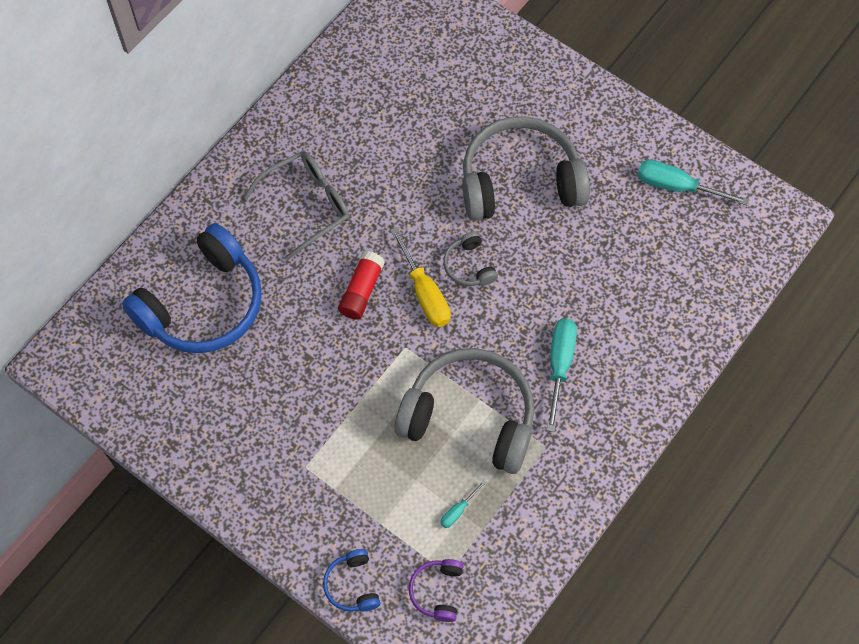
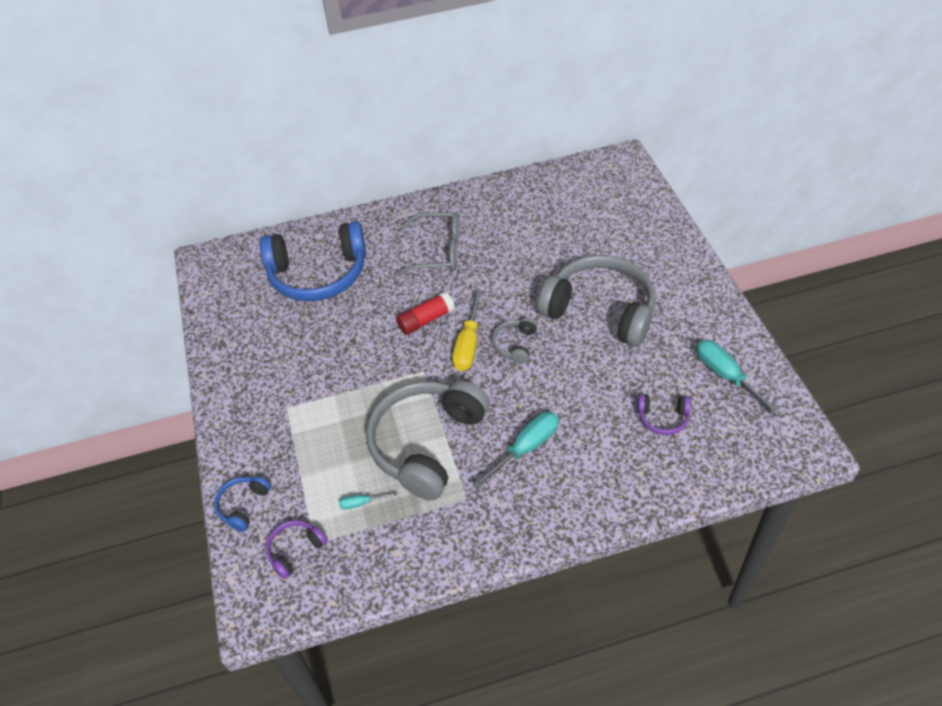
camera: 40 degrees right, 15 degrees down
grey headphones [394,348,534,474] -> grey headphones turned 120 degrees counterclockwise [366,381,490,500]
none -> purple headphones [637,394,691,435]

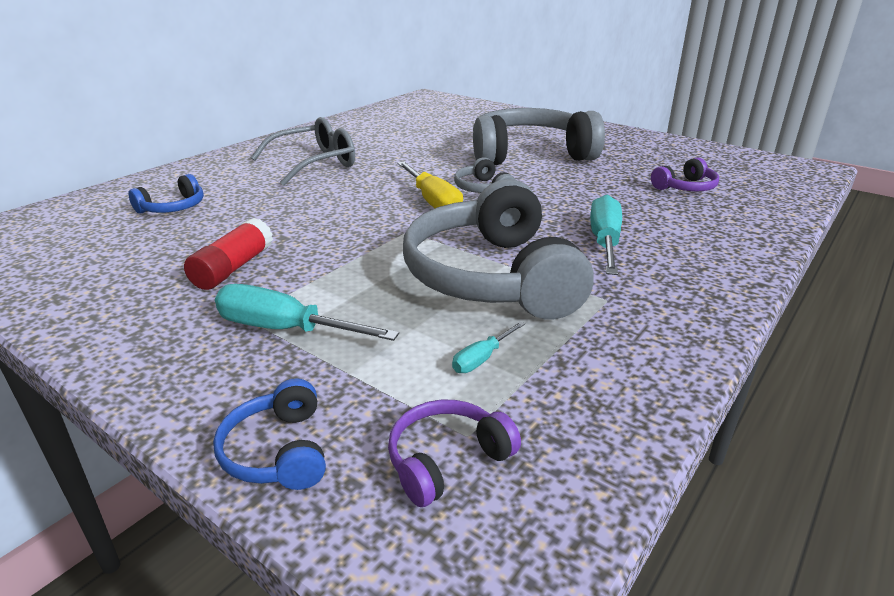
camera: 40 degrees left, 20 degrees down
blue headphones [260,221,366,301] -> blue headphones [128,174,204,214], size x0.43
purple headphones [266,520,327,579] -> purple headphones turned 45 degrees clockwise [388,400,521,507]
red glue stick [396,292,455,335] -> red glue stick moved to [184,218,273,290]
turquoise screwdriver [696,340,782,416] -> turquoise screwdriver moved to [215,284,399,341]

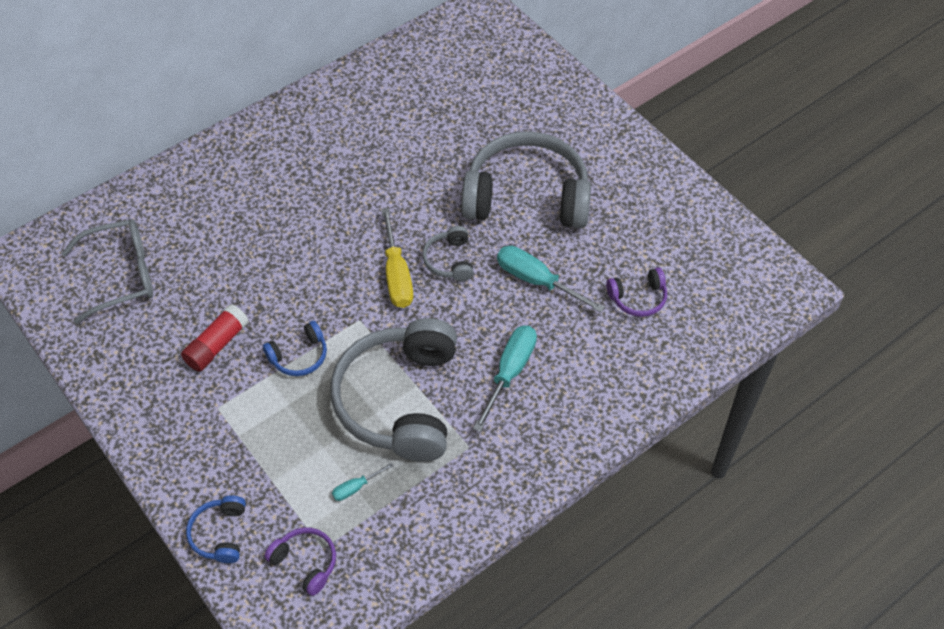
camera: 15 degrees right, 25 degrees up
blue headphones [128,174,204,214] -> blue headphones moved to [263,321,327,376]
turquoise screwdriver [215,284,399,341] -> turquoise screwdriver moved to [497,246,605,313]
grey glasses [251,117,355,186] -> grey glasses moved to [62,219,153,324]
purple headphones [388,400,521,507] -> purple headphones turned 60 degrees clockwise [264,528,336,596]

